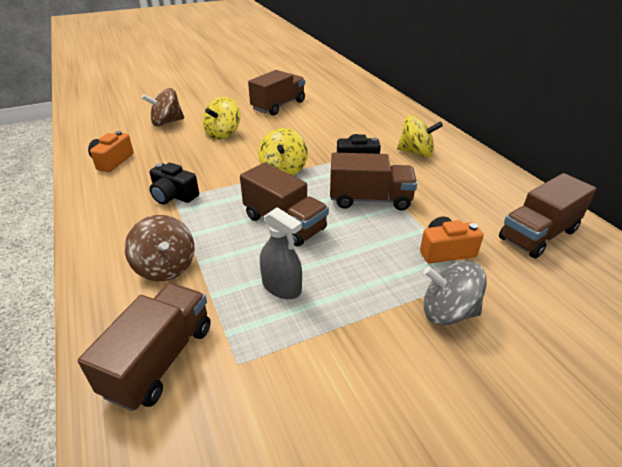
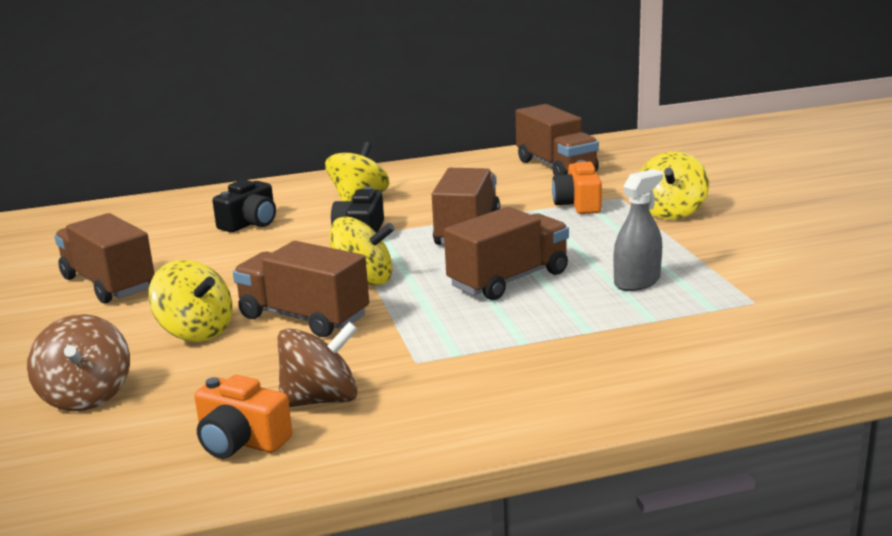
camera: 80 degrees left, 15 degrees down
brown truck [78,283,211,411] -> brown truck moved to [233,241,369,337]
brown spinning top [125,215,195,281] -> brown spinning top moved to [278,322,358,407]
black camera [150,163,199,204] -> black camera moved to [212,179,276,232]
grey spinning top [423,261,487,325] -> yellow spinning top [640,151,709,219]

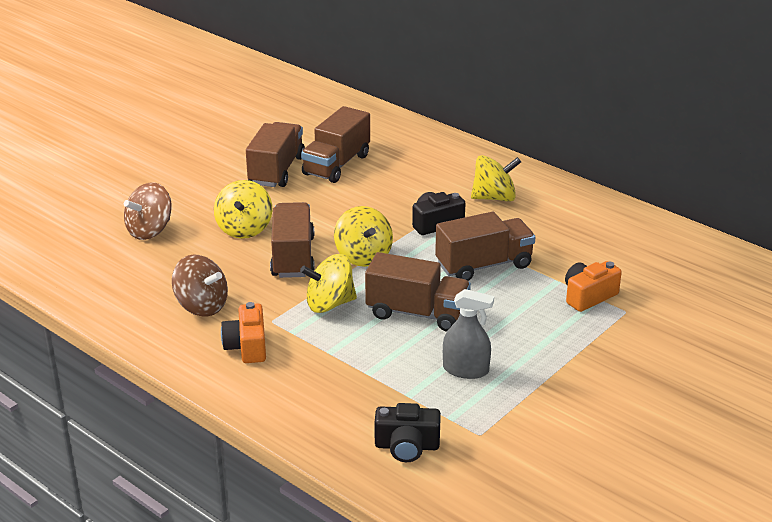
camera: 55 degrees right, 10 degrees up
orange camera [194,375,292,459] -> orange camera moved to [221,302,266,363]
black camera [212,179,276,232] -> black camera moved to [375,403,441,462]
brown truck [516,104,599,175] -> brown truck moved to [301,106,370,183]
yellow spinning top [640,151,709,219] -> yellow spinning top moved to [300,254,357,313]

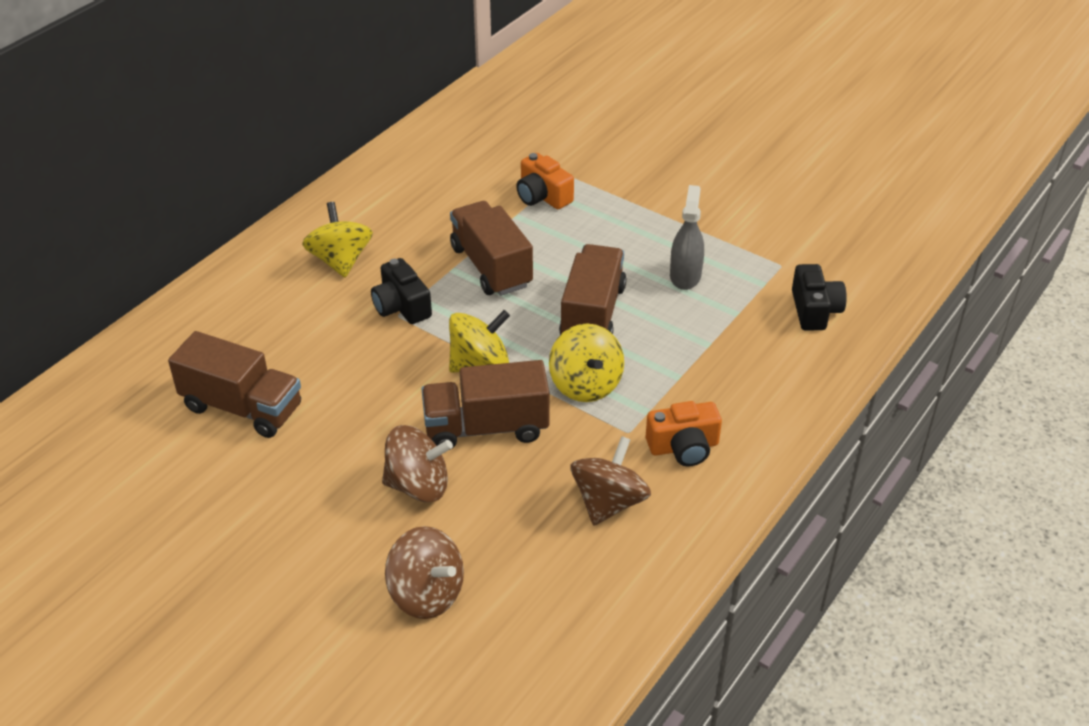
camera: 95 degrees left, 10 degrees up
yellow spinning top [214,180,272,239] -> brown spinning top [382,425,453,502]
brown truck [246,122,305,187] -> none

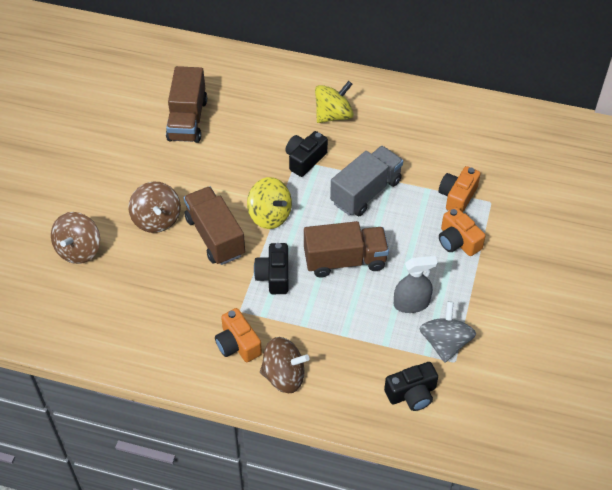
camera: 70 degrees right, 10 degrees up
brown truck [450,201,533,296] -> grey truck [330,146,403,216]
yellow spinning top [549,324,624,402] -> black camera [254,243,288,294]
brown spinning top [570,436,651,526] -> brown spinning top moved to [260,337,310,393]
none -> grey spinning top [419,301,476,363]
none -> orange camera [439,207,486,256]

